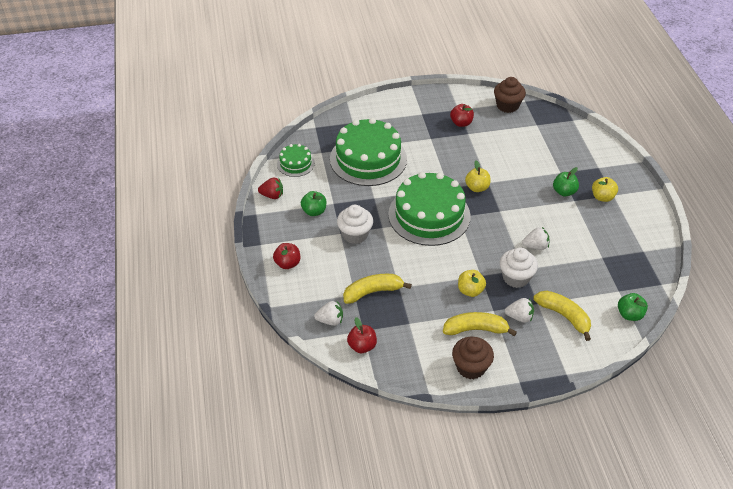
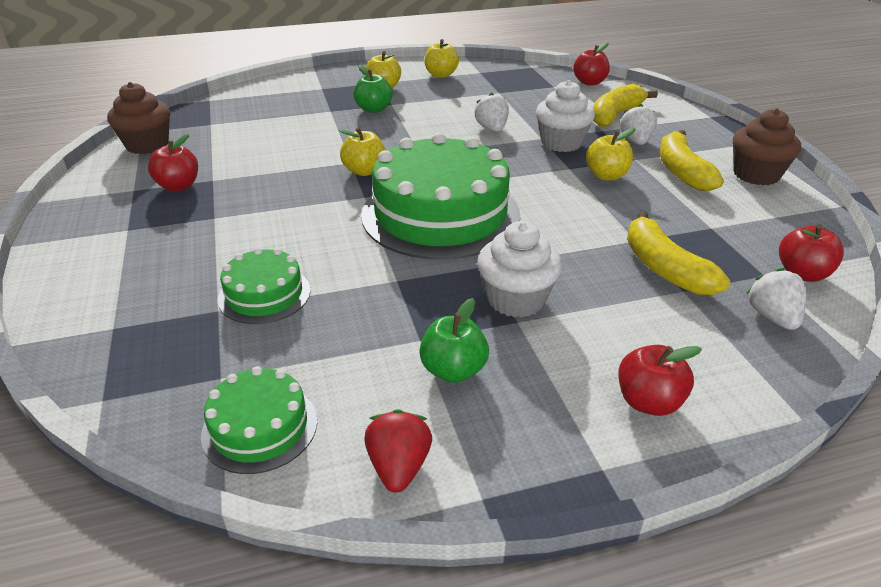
camera: 95 degrees left, 10 degrees down
green cake [330,118,407,186] -> green cake [218,247,310,324], size x0.49
green apple [618,293,648,321] -> red apple [573,42,610,85]
none -> yellow apple [424,39,459,78]

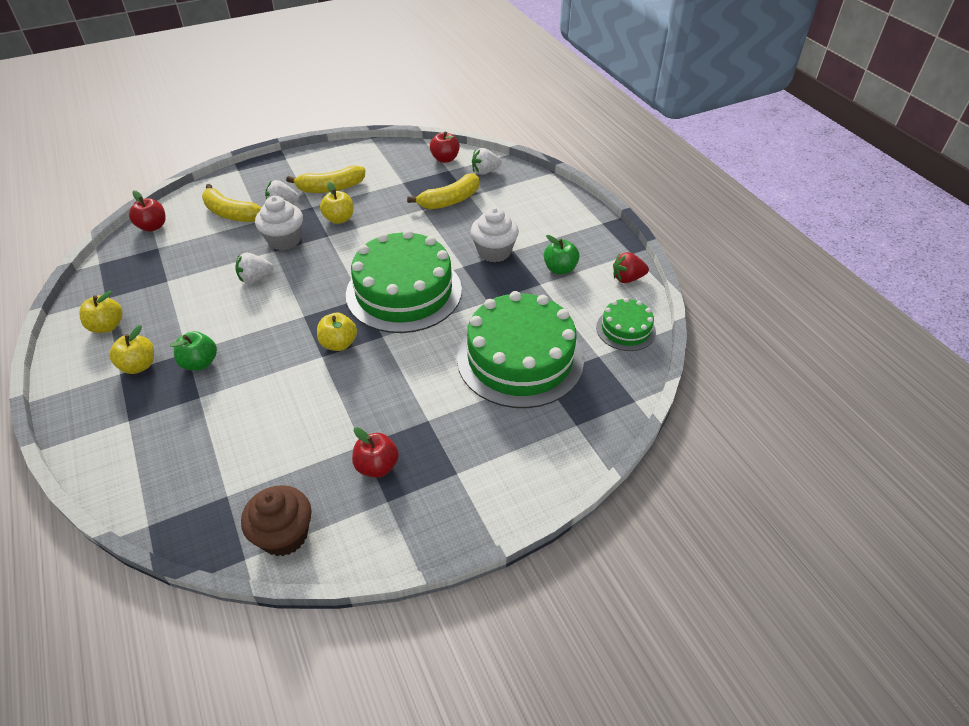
camera: 100 degrees left, 10 degrees up
green cake [218,247,310,324] -> green cake [457,291,584,408], size x2.06
red apple [618,345,702,416] -> none
brown cupcake [733,108,801,185] -> none

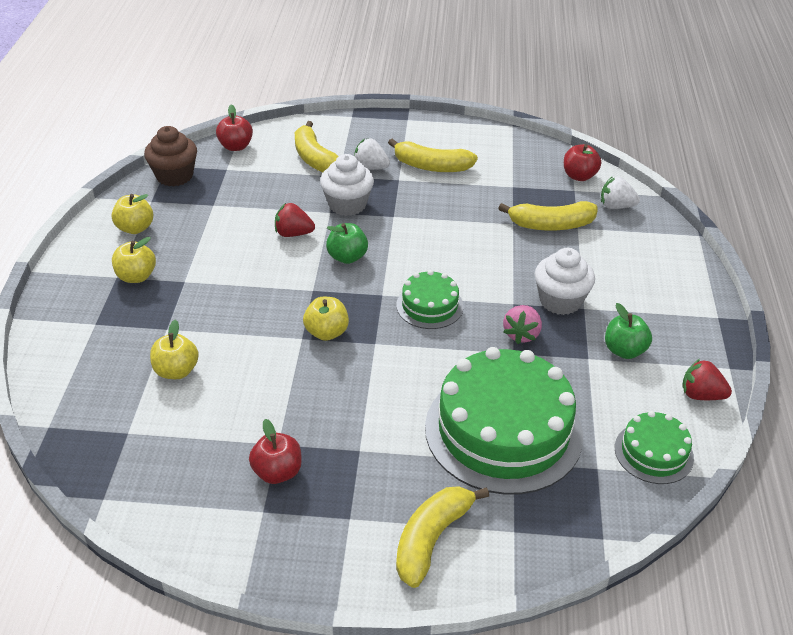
camera: 30 degrees right, 5 degrees down
green apple [170,331,217,371] -> green apple moved to [326,223,368,264]
white strawberry [235,253,273,284] -> red strawberry [275,203,315,237]
brown cupcake [241,485,312,556] -> brown cupcake moved to [144,126,197,186]
yellow apple [320,182,353,224] -> yellow apple moved to [150,320,199,379]
green cake [346,230,462,333] -> green cake [396,270,464,329], size x0.49
none -> yellow banana [396,486,489,588]
none -> pink strawberry [503,305,542,344]

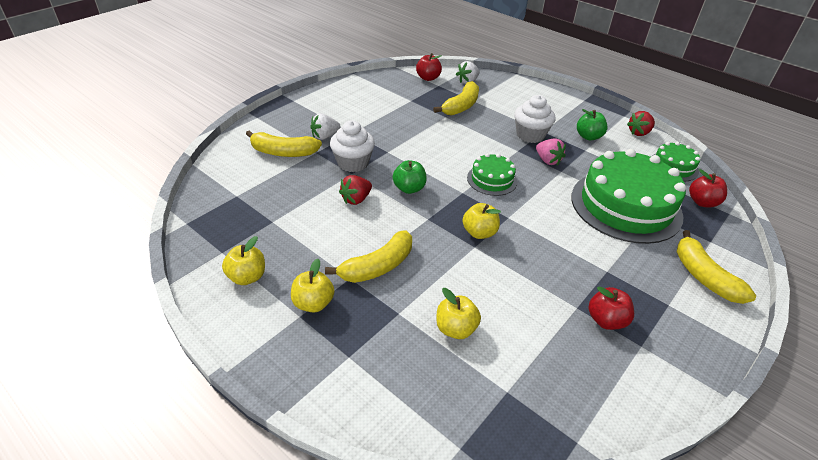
camera: 55 degrees left, 0 degrees up
brown cupcake [144,126,197,186] -> none
red apple [216,105,253,151] -> red apple moved to [689,169,727,208]
yellow banana [388,138,478,172] -> yellow banana moved to [325,230,412,283]

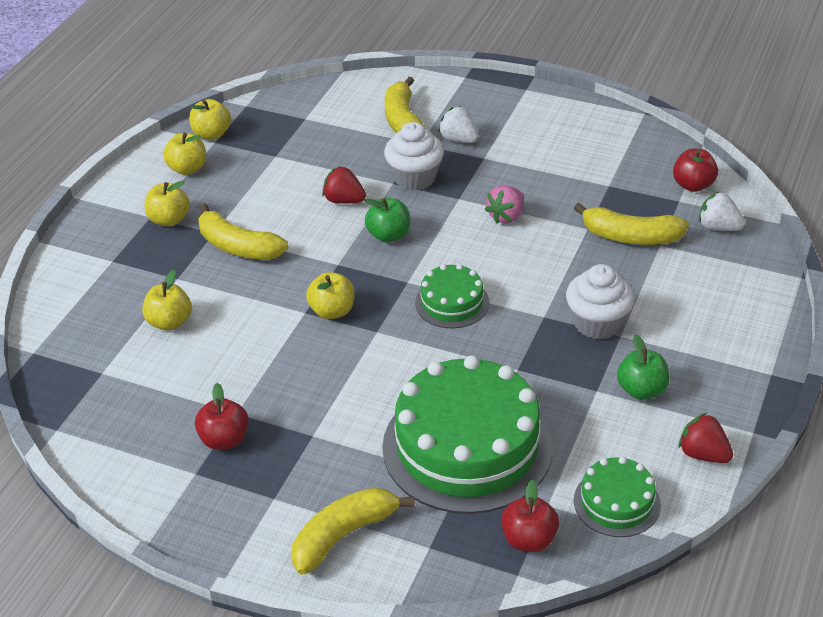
camera: 75 degrees right, 0 degrees up
pink strawberry [536,138,566,165] -> pink strawberry moved to [485,185,524,224]
none -> yellow apple [189,99,231,140]

